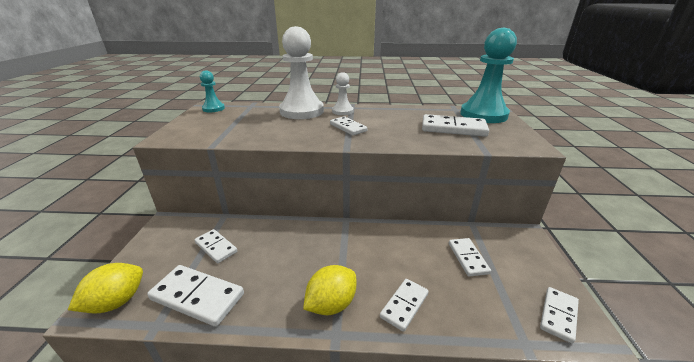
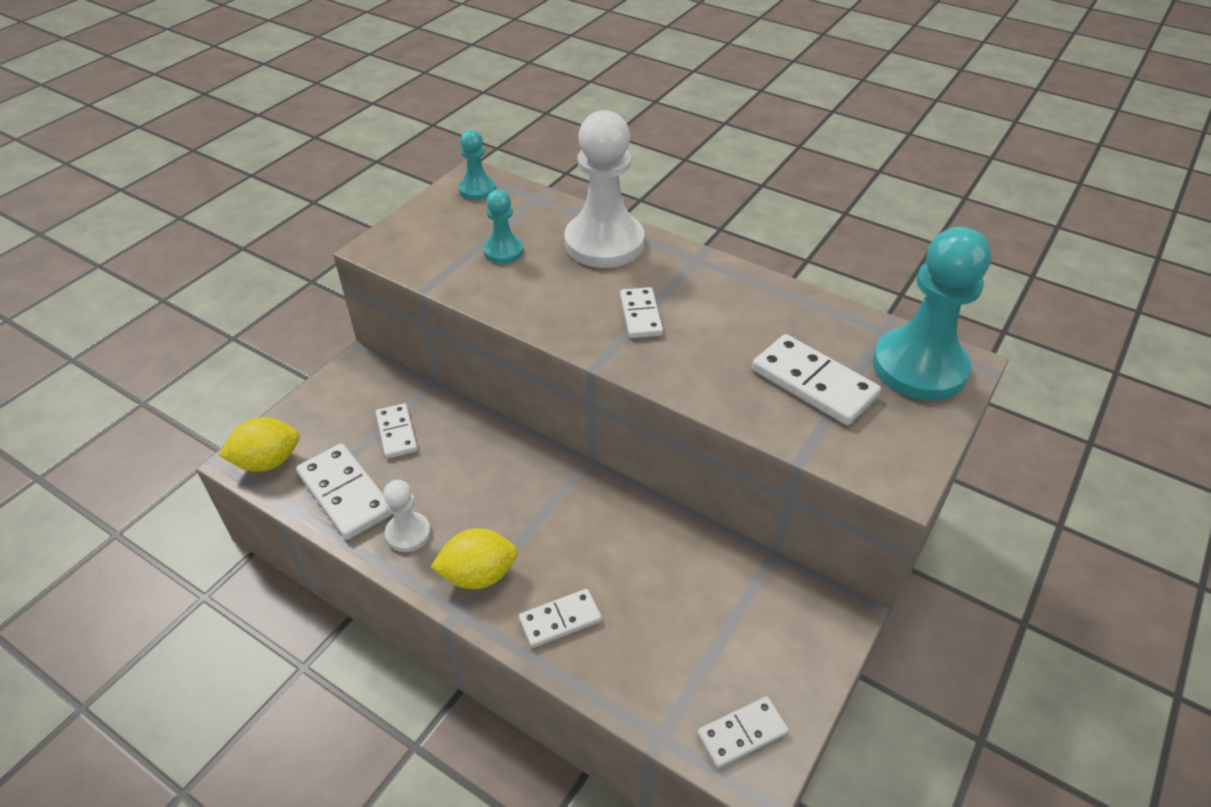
camera: 30 degrees right, 15 degrees up
white pawn [332,72,354,115] -> white pawn moved to [383,480,431,552]
white domino [449,238,491,277] -> none
none -> turquoise pawn [483,189,523,264]

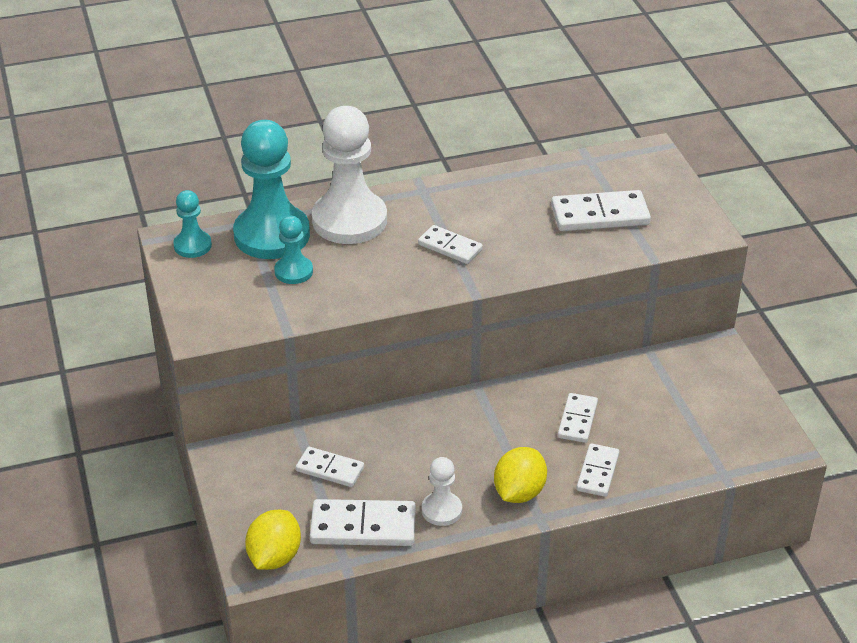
camera: 50 degrees left, 5 degrees down
white domino [697,696,789,769] -> white domino moved to [558,393,598,443]
turquoise pawn [873,227,991,401] -> turquoise pawn moved to [233,120,310,259]

